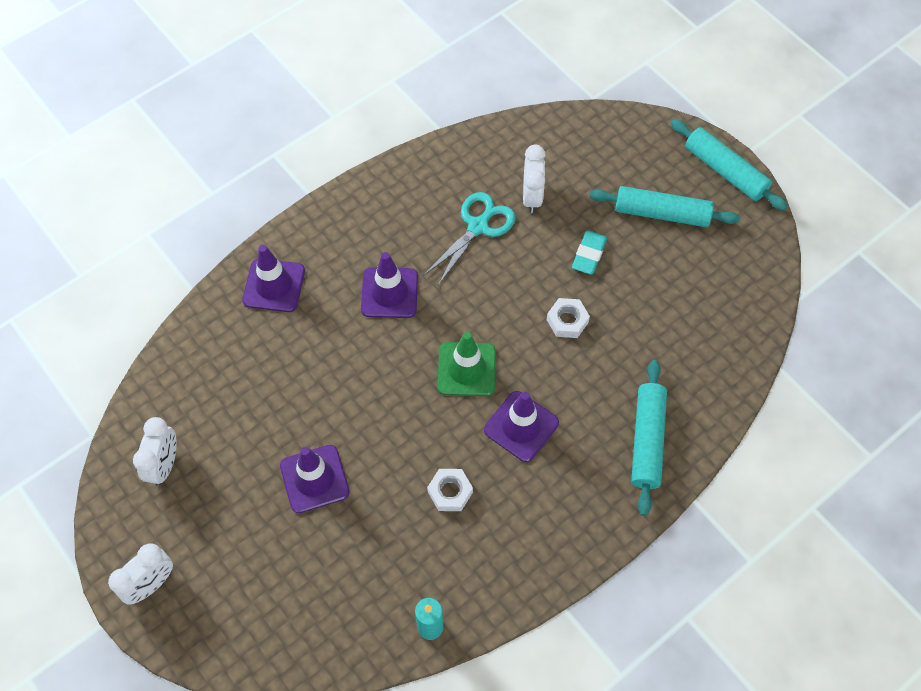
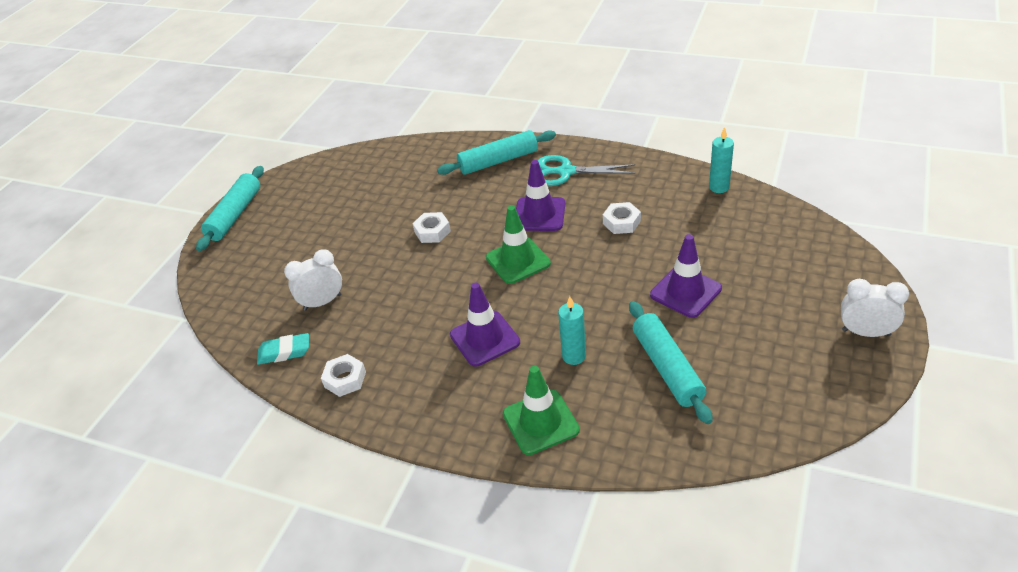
camera: 115 degrees left, 20 degrees down
white clock [133,417,177,486] -> none
purple traffic cone [242,245,305,312] -> green traffic cone [503,365,580,455]
turquoise scissors [423,192,516,285] -> turquoise scissors moved to [538,155,635,186]
turquoise eraser [572,231,607,275] -> turquoise eraser moved to [257,333,309,365]
turquoise rolling pin [589,186,740,227] -> turquoise rolling pin moved to [629,301,713,424]
none -> white nut [321,354,366,397]
none -> turquoise candle [558,296,586,365]

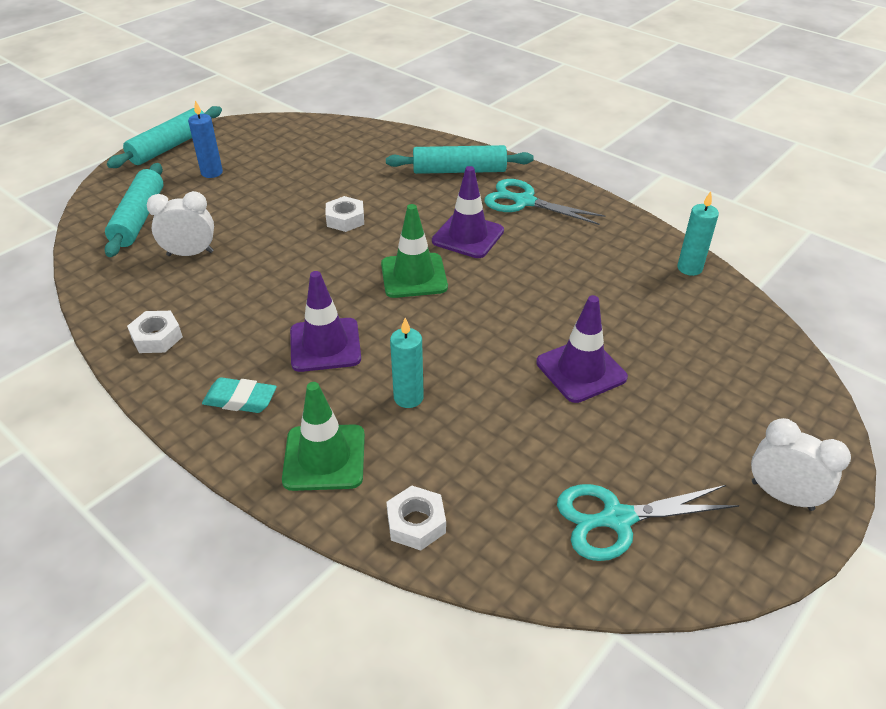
camera: 15 degrees right, 0 degrees up
turquoise eraser [257,333,309,365] -> turquoise eraser moved to [202,377,277,413]
white nut [603,202,641,234] -> white nut moved to [386,486,446,551]
turquoise rolling pin [629,301,713,424] -> turquoise rolling pin moved to [104,163,164,257]
none -> blue candle [188,100,223,178]
none -> turquoise scissors [557,484,739,561]

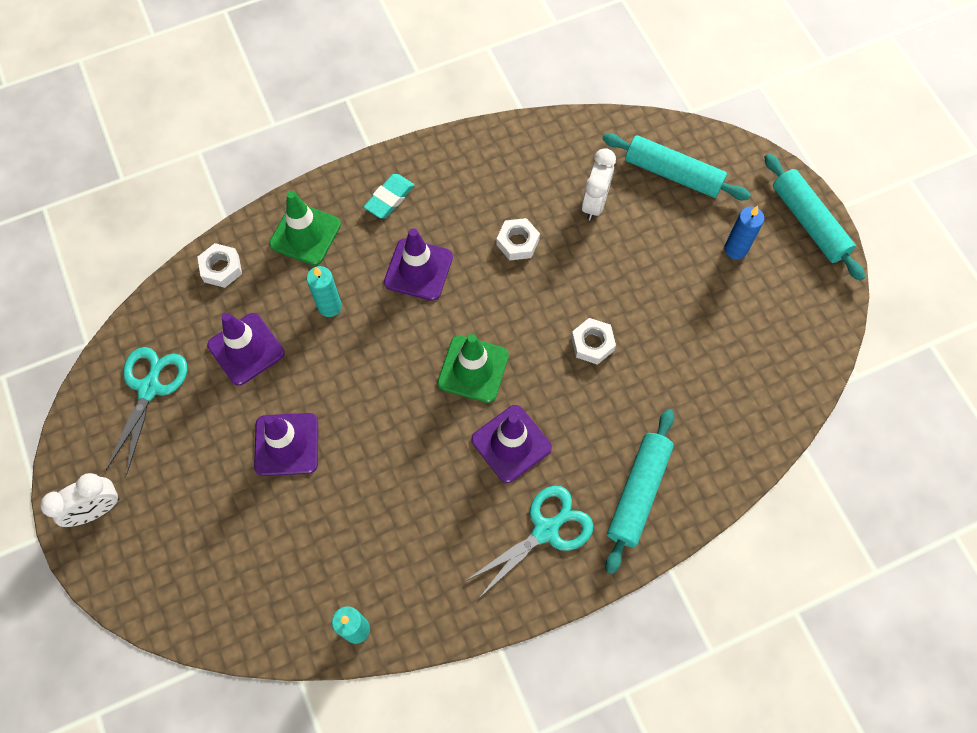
camera: 115 degrees right, 25 degrees up
white nut [127,311,183,353] -> white nut moved to [496,218,540,260]
none -> purple traffic cone [207,313,285,386]

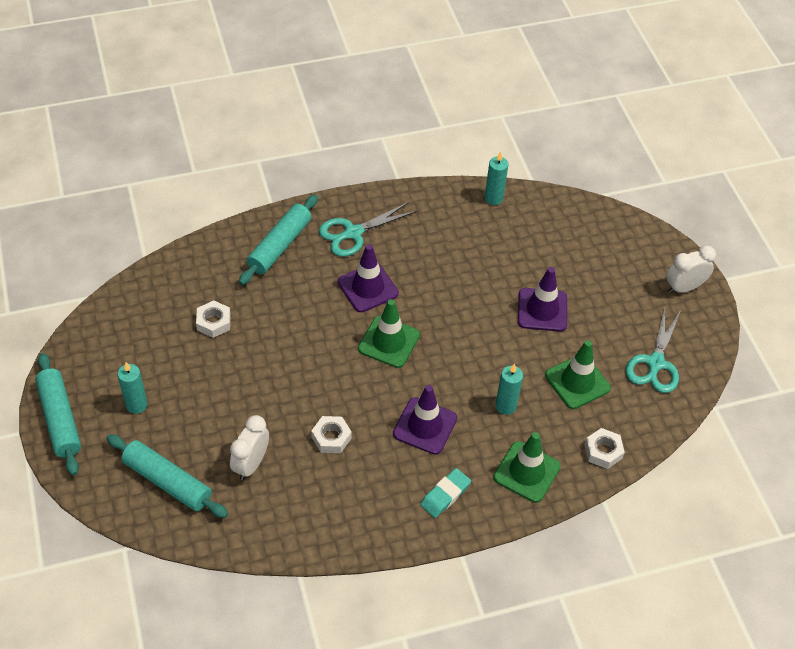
camera: 175 degrees left, 15 degrees down
purple traffic cone [207,313,285,386] -> green traffic cone [545,340,611,409]
white nut [571,318,616,365] -> white nut moved to [196,300,231,338]
blue candle [724,206,764,259] -> turquoise candle [118,362,148,414]

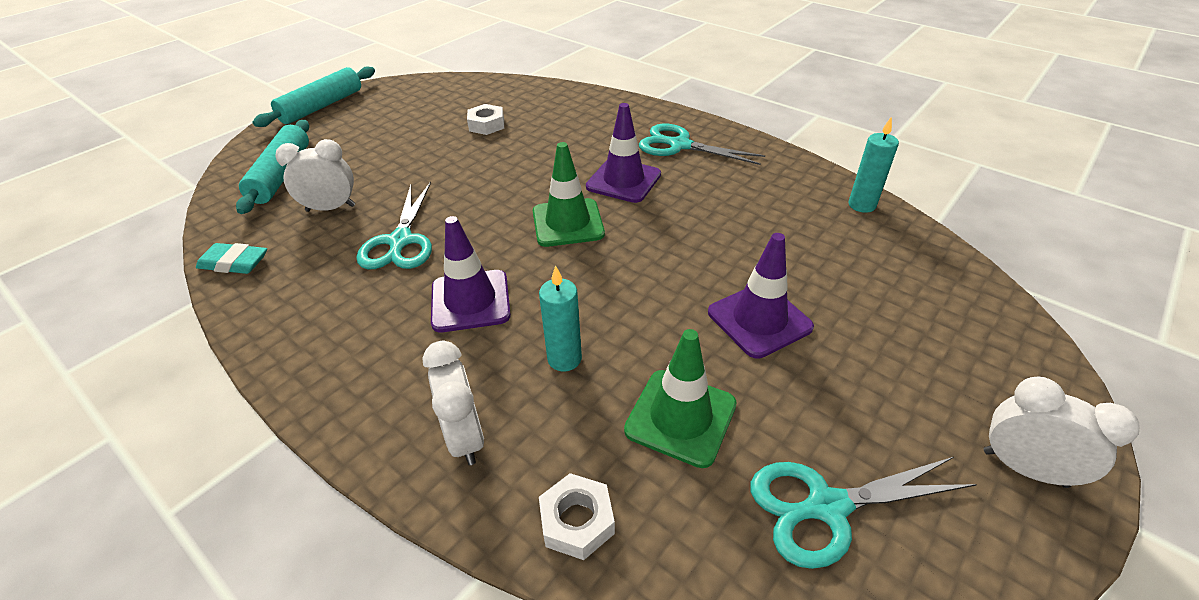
camera: 60 degrees right, 10 degrees down
turquoise candle [118,362,148,414] -> none
turquoise rolling pin [239,195,318,285] -> none
white nut [311,416,352,453] -> turquoise scissors [356,182,432,269]
turquoise eraser [420,468,471,518] -> turquoise eraser moved to [196,243,267,274]
green traffic cone [493,432,560,503] -> white clock [423,341,484,465]

